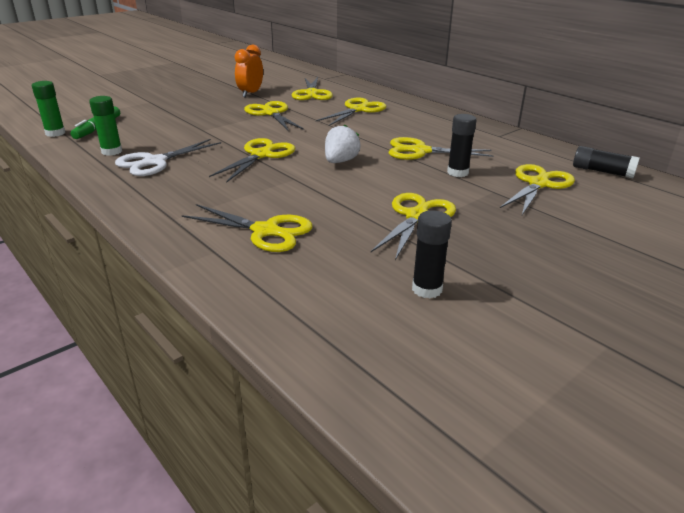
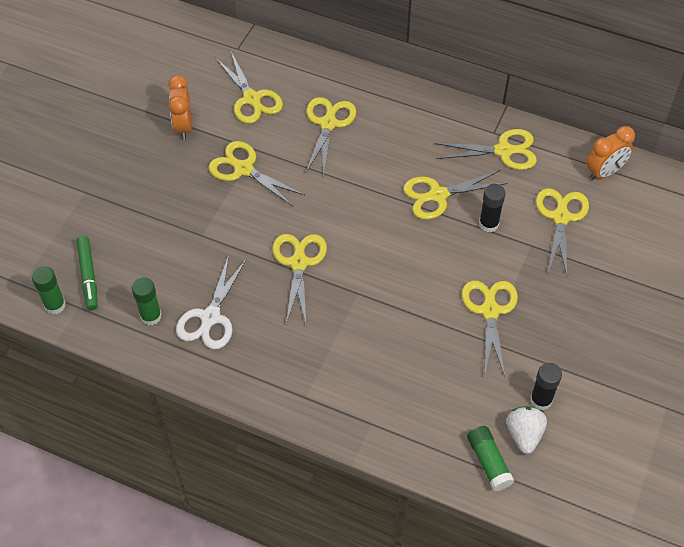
camera: 25 degrees left, 25 degrees up
yellow scissors [182,204,312,252] -> yellow scissors moved to [435,129,537,170]
white strawberry [325,125,361,163] -> white strawberry moved to [506,406,547,454]
black glue stick [573,146,640,178] -> orange clock [586,126,635,181]
none -> green glue stick [467,426,514,491]

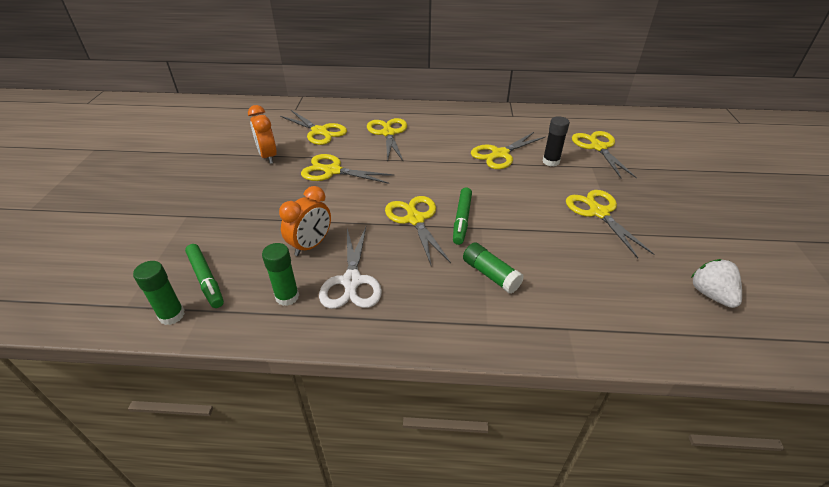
camera: 20 degrees left, 15 degrees down
yellow scissors [435,129,537,170] -> none
green glue stick [467,426,514,491] -> green glue stick moved to [463,242,524,294]
black glue stick [530,363,562,410] -> none
orange clock [586,126,635,181] -> orange clock moved to [279,186,331,256]
none -> green marker [453,187,472,245]

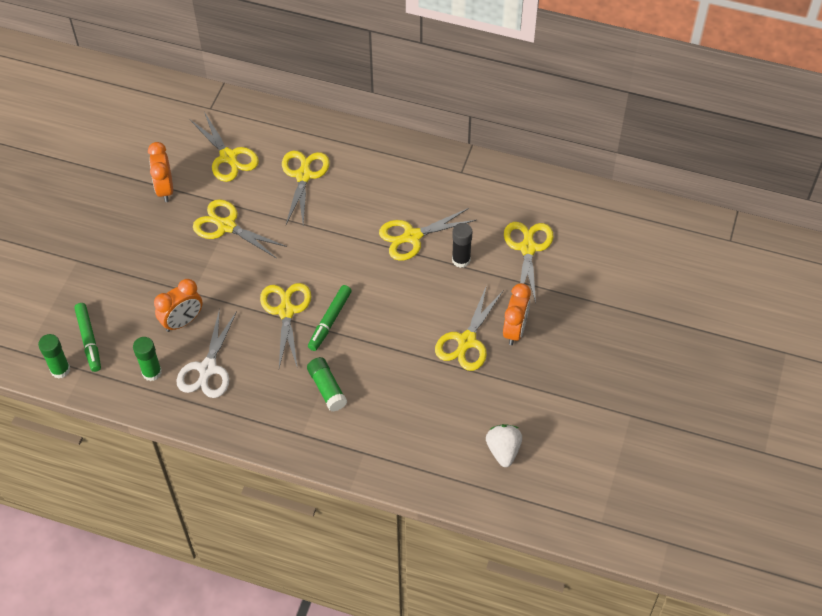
camera: 15 degrees right, 15 degrees up
yellow scissors [566,190,655,258] -> yellow scissors turned 150 degrees counterclockwise [435,285,503,371]
none -> orange clock [503,283,531,345]

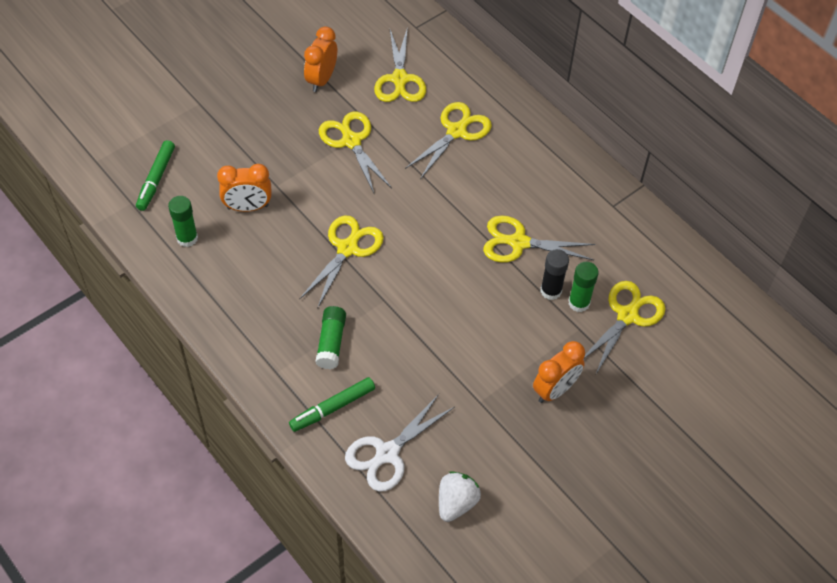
camera: 30 degrees right, 0 degrees up
green glue stick [38,334,70,379] -> green glue stick moved to [568,262,599,312]
white scissors [177,308,237,398] -> white scissors moved to [345,394,454,492]
green marker [308,285,352,351] -> green marker moved to [289,377,375,432]
yellow scissors [435,285,503,371] -> none

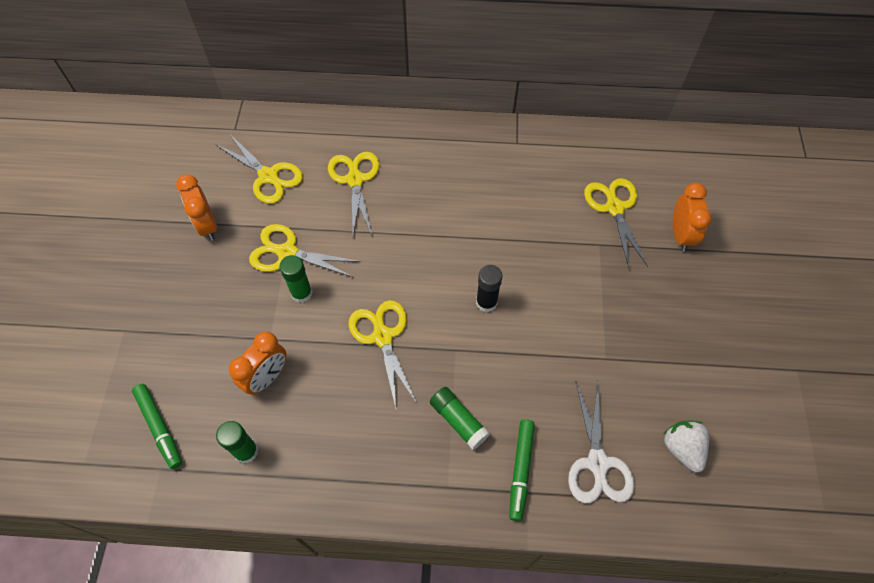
camera: 45 degrees left, 5 degrees up
yellow scissors [483,215,596,263] -> none
orange clock [533,341,585,403] -> orange clock moved to [673,183,712,251]
black glue stick [540,249,569,300] -> black glue stick moved to [476,265,503,312]
green glue stick [568,262,599,312] -> green glue stick moved to [279,255,313,303]

